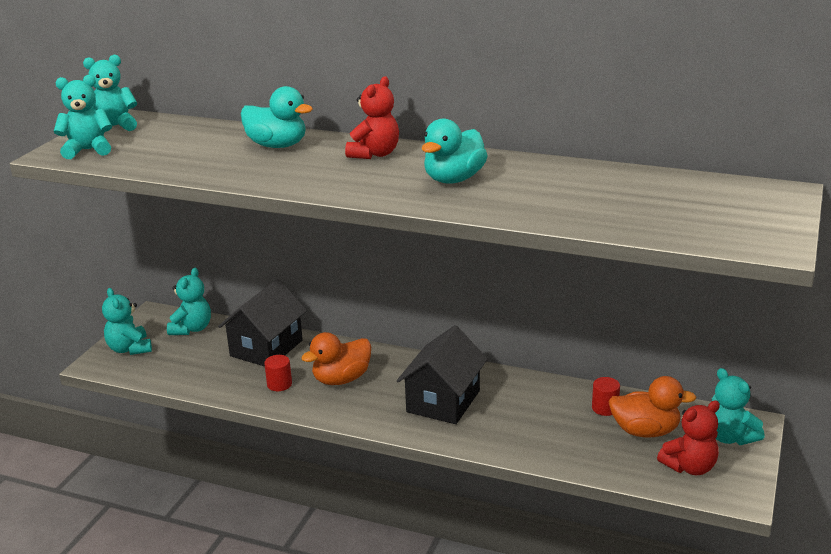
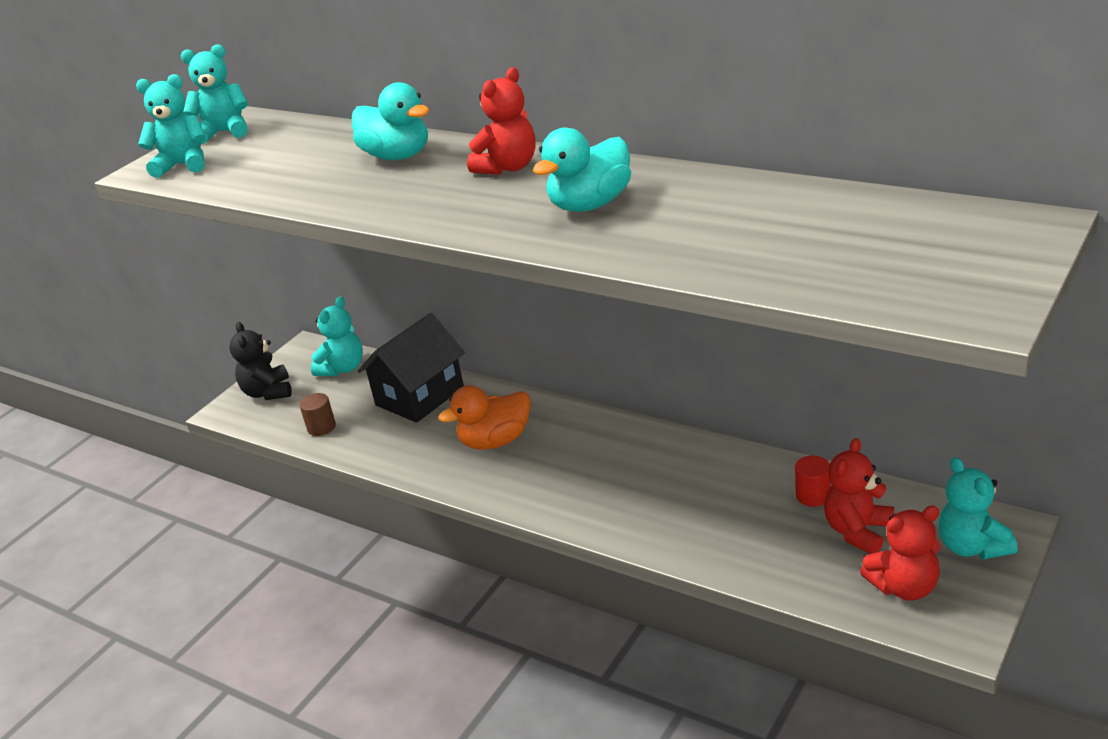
camera: 15 degrees right, 5 degrees up
turquoise teddy bear [102,288,152,355] -> black teddy bear [229,322,292,400]
red cylinder [264,355,292,391] -> none
black house [397,325,488,424] -> none
orange duck [608,376,697,437] -> red teddy bear [824,438,894,554]
none -> brown cylinder [299,393,336,436]

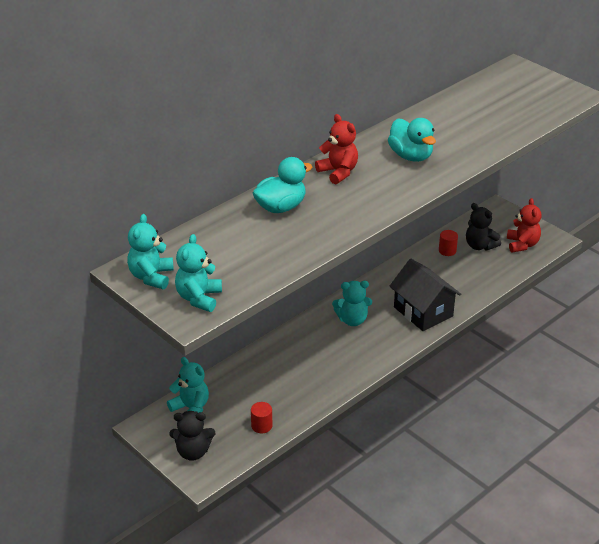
camera: 80 degrees left, 5 degrees up
brown cylinder [299,393,336,436] -> red cylinder [251,402,272,433]
black house [358,313,465,423] -> black house moved to [389,259,461,331]
orange duck [438,385,531,450] -> none
red teddy bear [824,438,894,554] -> black teddy bear [466,203,501,250]
turquoise teddy bear [938,457,1017,560] -> turquoise teddy bear moved to [332,281,372,326]

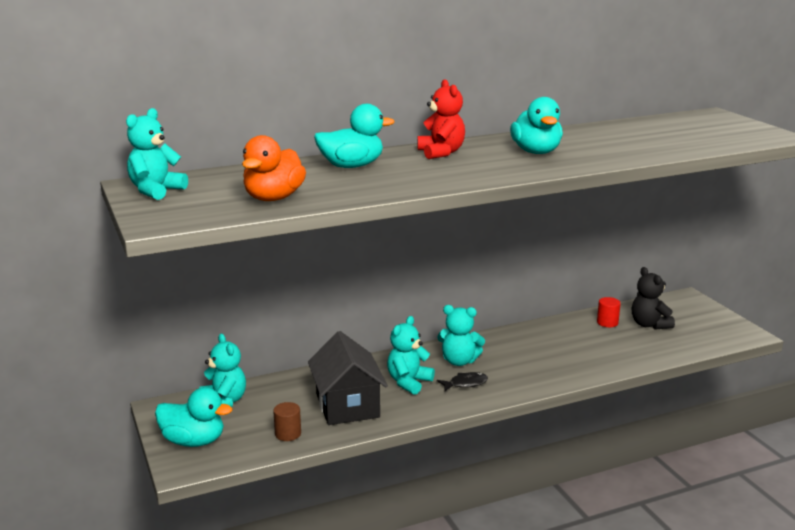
camera: 20 degrees right, 15 degrees down
black teddy bear [169,411,215,461] -> turquoise duck [155,387,233,447]
turquoise teddy bear [175,234,222,312] -> turquoise teddy bear moved to [387,316,435,395]
red cylinder [251,402,272,433] -> brown cylinder [273,402,301,441]
black house [389,259,461,331] -> black house moved to [308,331,388,425]
red teddy bear [507,198,541,253] -> none
none -> orange duck [242,135,306,201]
none -> black fish [437,372,488,391]

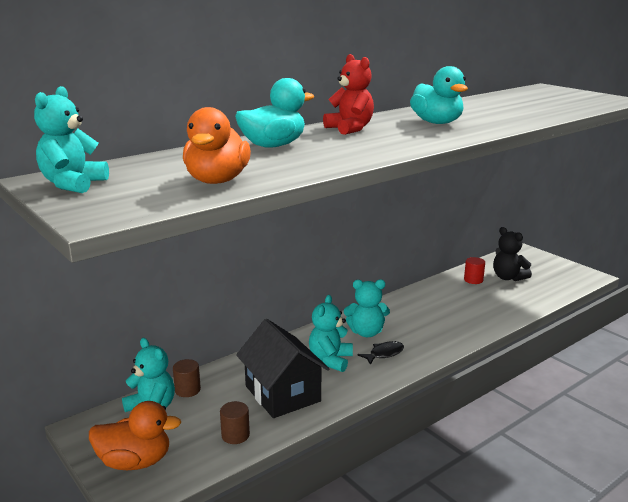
camera: 15 degrees left, 0 degrees up
turquoise duck [155,387,233,447] -> orange duck [89,401,181,470]
none -> brown cylinder [173,359,201,397]

